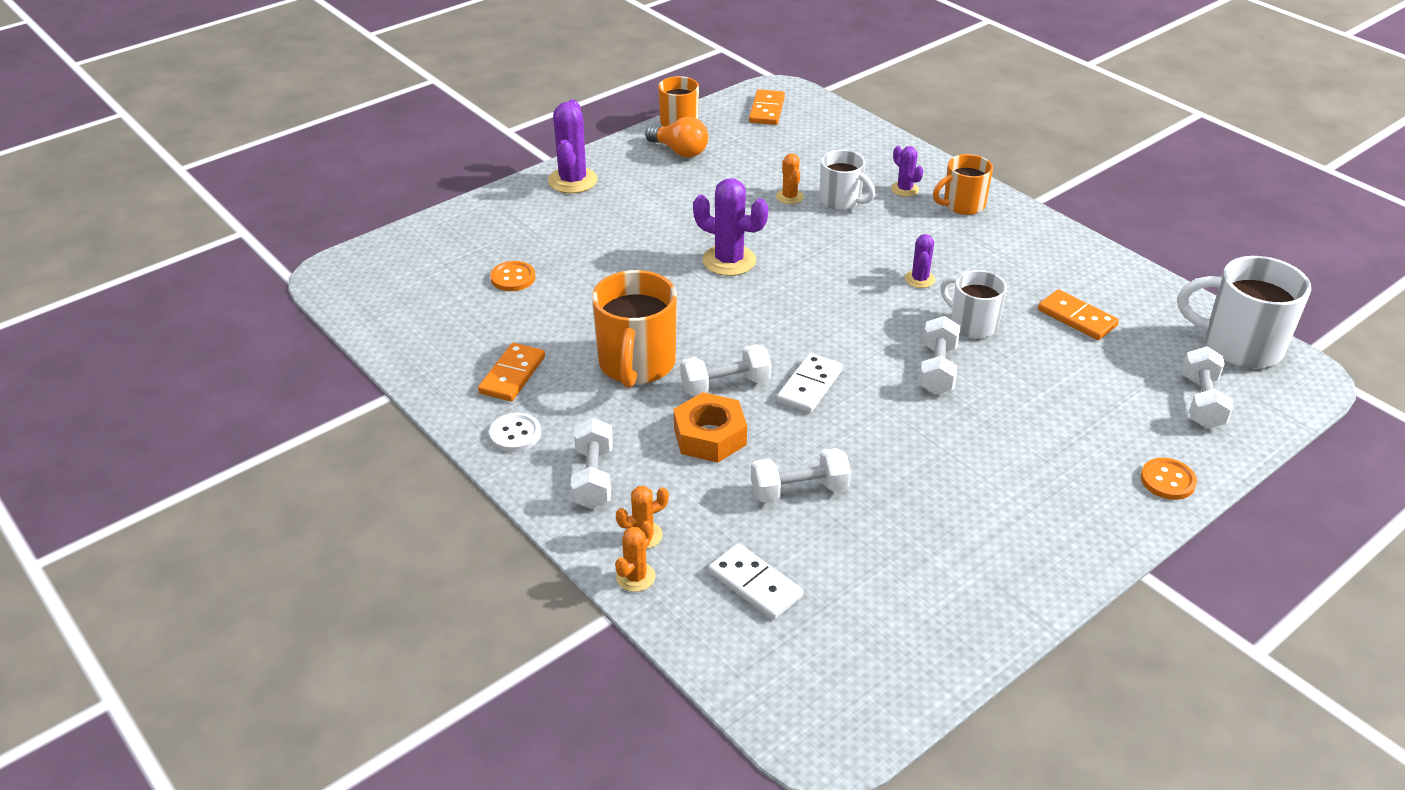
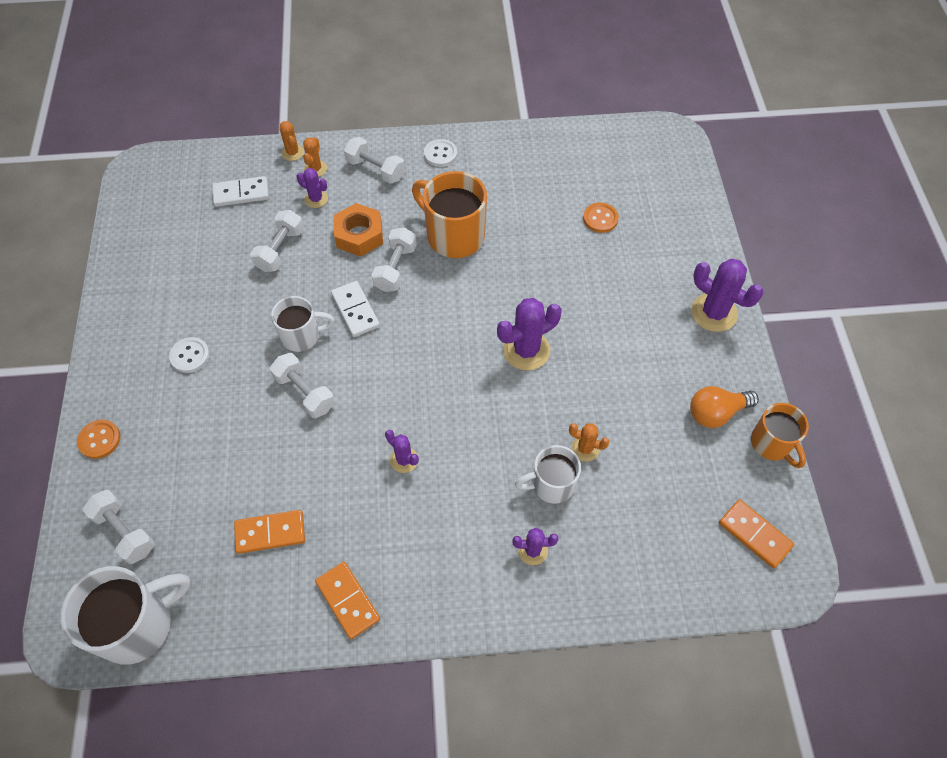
camera: 125 degrees right, 20 degrees up
orange domino [478,343,545,401] -> orange domino moved to [315,562,380,639]
orange mug [933,154,993,215] -> none
white mug [941,270,1007,339] -> white mug moved to [271,296,334,352]
none -> white button [169,337,210,373]
none -> purple cactus [297,168,328,208]

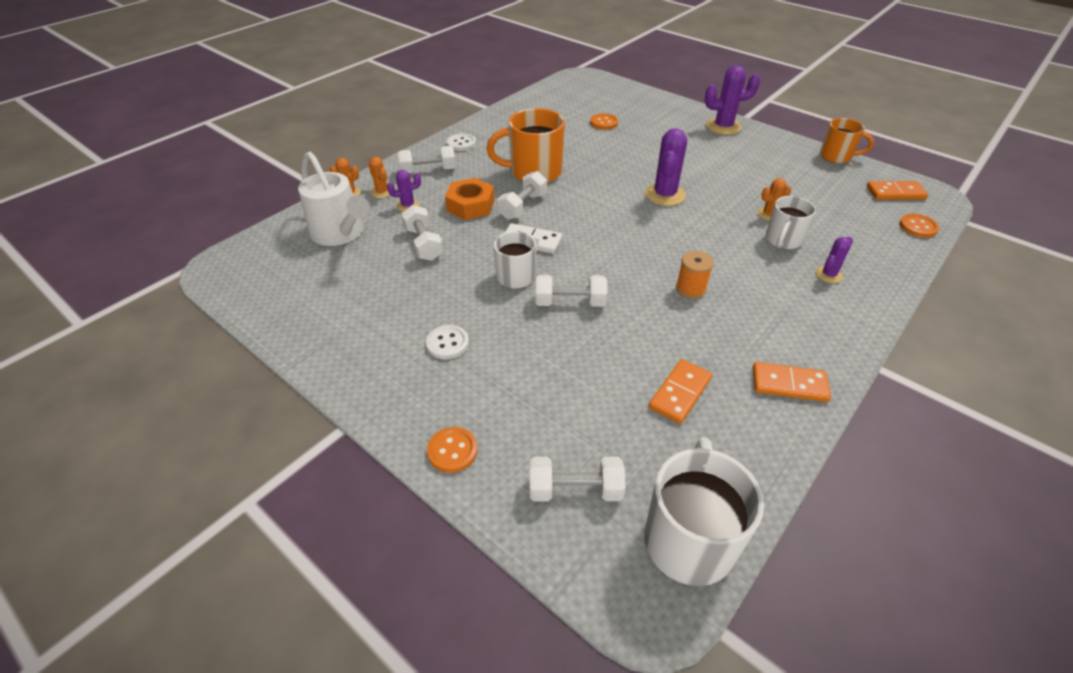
camera: 45 degrees left, 15 degrees down
white domino [212,176,269,207] -> white watering can [298,152,370,246]
white dumbbell [372,227,417,292] -> white dumbbell turned 60 degrees clockwise [498,171,547,220]
purple cactus [385,430,419,473] -> orange spool [676,251,714,299]
orange light bulb [690,386,759,428] -> none
none -> orange button [900,214,939,238]

